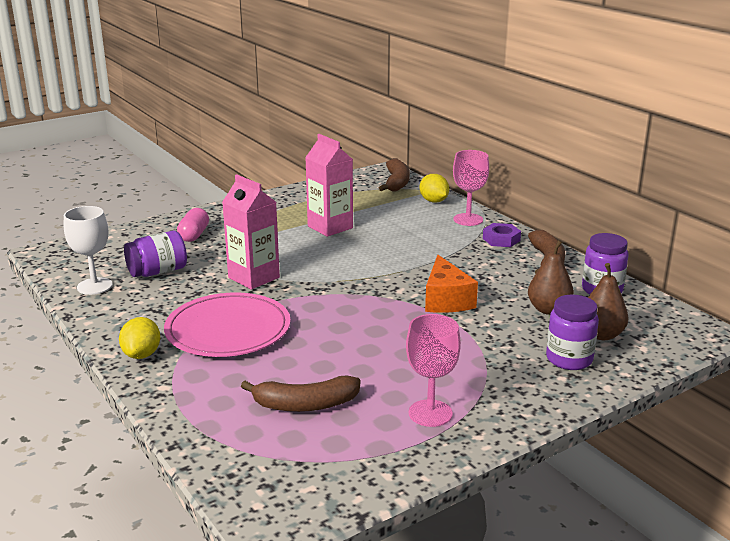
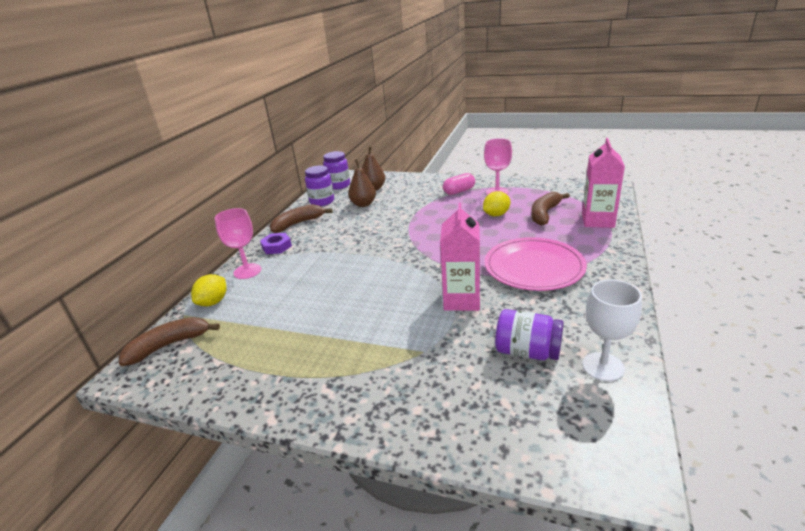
camera: 125 degrees left, 5 degrees up
yellow lemon [119,317,160,359] -> yellow lemon moved to [483,191,510,216]
pink capsule [177,208,209,242] -> pink capsule moved to [443,173,475,195]
brown banana [241,375,361,412] -> brown banana turned 105 degrees counterclockwise [531,192,570,226]
pink carton [305,134,353,237] -> pink carton moved to [582,138,625,228]
orange cheese [425,255,478,313] -> none
purple jar [546,295,599,370] -> purple jar moved to [323,151,350,190]

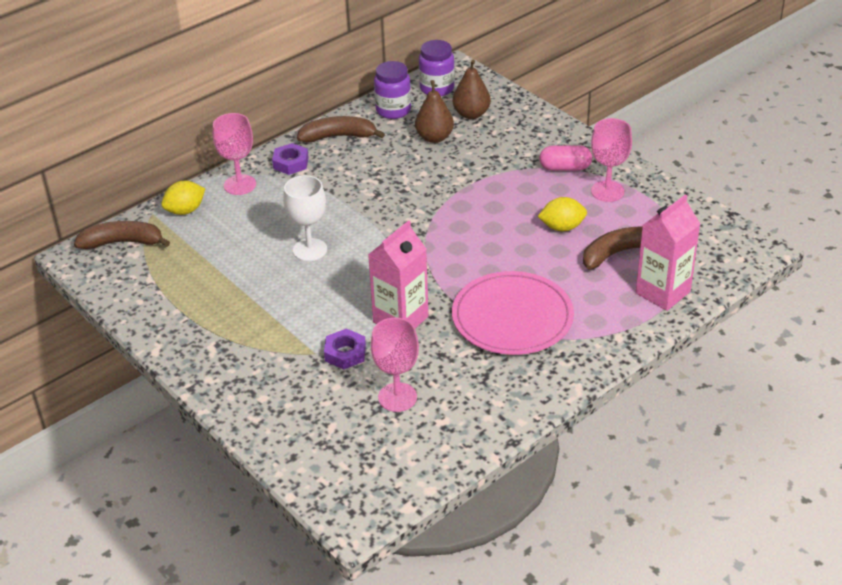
camera: 30 degrees right, 10 degrees up
purple jar [495,309,564,360] -> pink goblet [371,318,419,412]
white goblet [582,280,642,381] -> white goblet moved to [283,175,327,261]
none -> purple nut [324,329,366,370]

